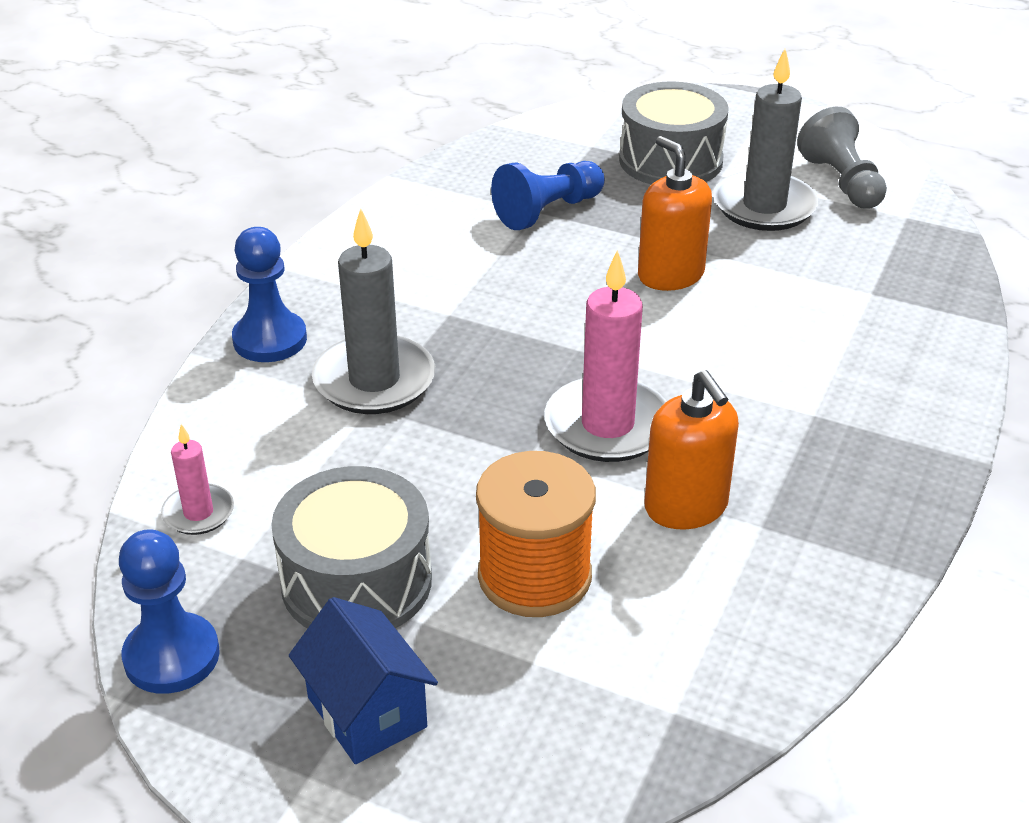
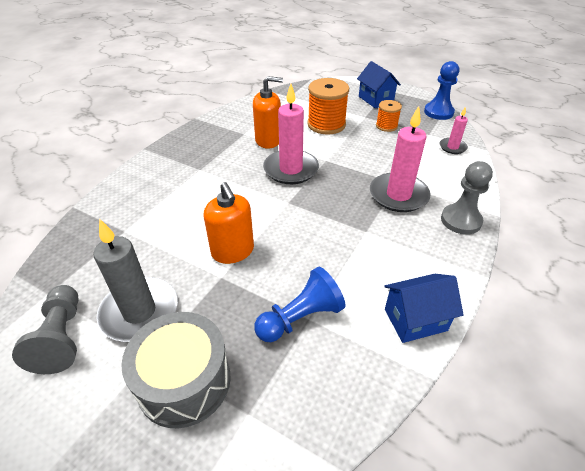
camera: 175 degrees left, 5 degrees up
blue pawn [232,227,307,362] -> grey pawn [441,161,493,235]
grey drum [271,466,432,628] -> orange spool [376,100,402,132]
grey candle [312,208,435,414] -> pink candle [370,106,431,212]
orange soap dispenser [644,370,739,529] -> orange soap dispenser turned 105 degrees clockwise [253,76,283,149]
none -> blue house [384,274,464,343]

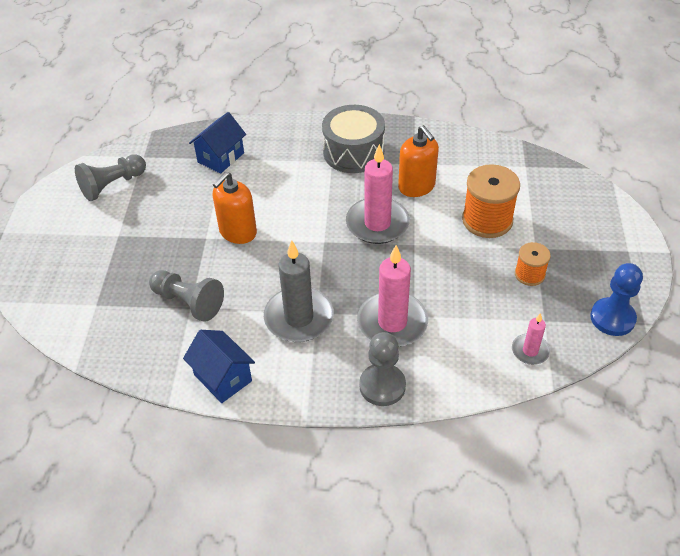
camera: 65 degrees right, 5 degrees up
grey candle [93,218,178,342] -> grey candle moved to [264,240,334,342]
grey drum [121,312,231,428] -> grey drum moved to [322,105,385,173]
blue pawn [254,267,345,342] -> grey pawn [149,270,224,322]
blue house [357,61,401,108] -> blue house moved to [189,112,246,174]

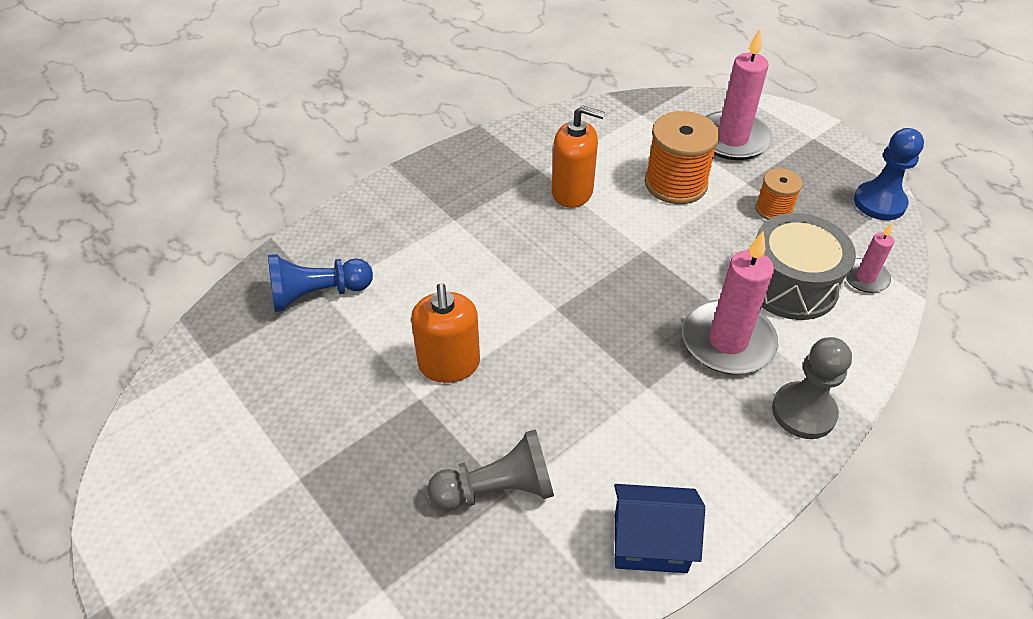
camera: 45 degrees left, 0 degrees up
grey pawn [75,154,146,201] -> none
blue house [189,112,246,174] -> blue pawn [268,254,373,312]
grey candle [264,240,334,342] -> none
grey drum [322,105,385,173] -> grey drum moved to [756,213,856,320]
pink candle [346,144,410,244] -> pink candle moved to [705,29,772,160]

